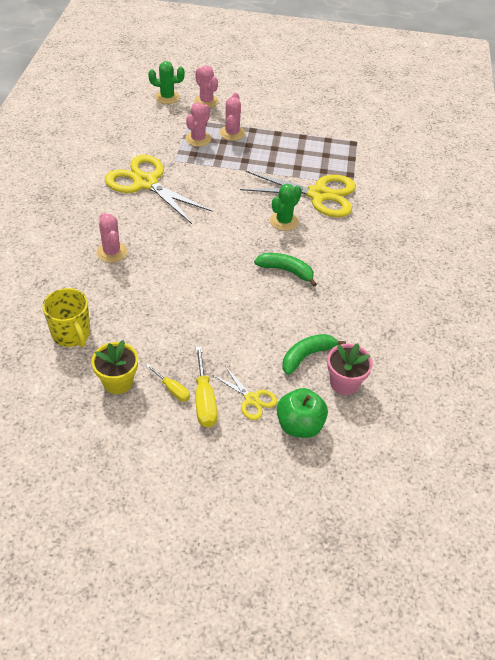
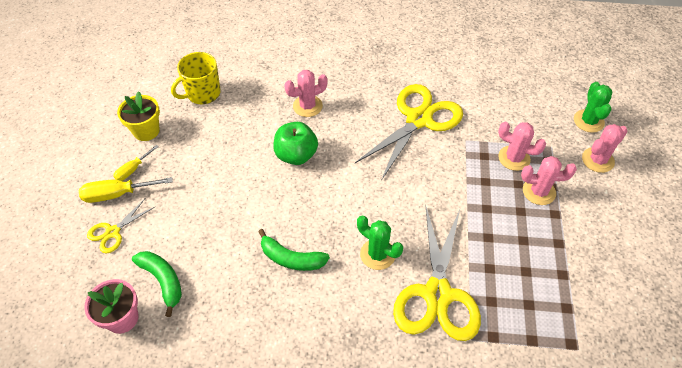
camera: 90 degrees right, 5 degrees up
green banana [254,253,317,287] -> green banana turned 90 degrees clockwise [258,229,330,271]
green apple [277,388,328,438] -> green apple moved to [273,122,318,165]

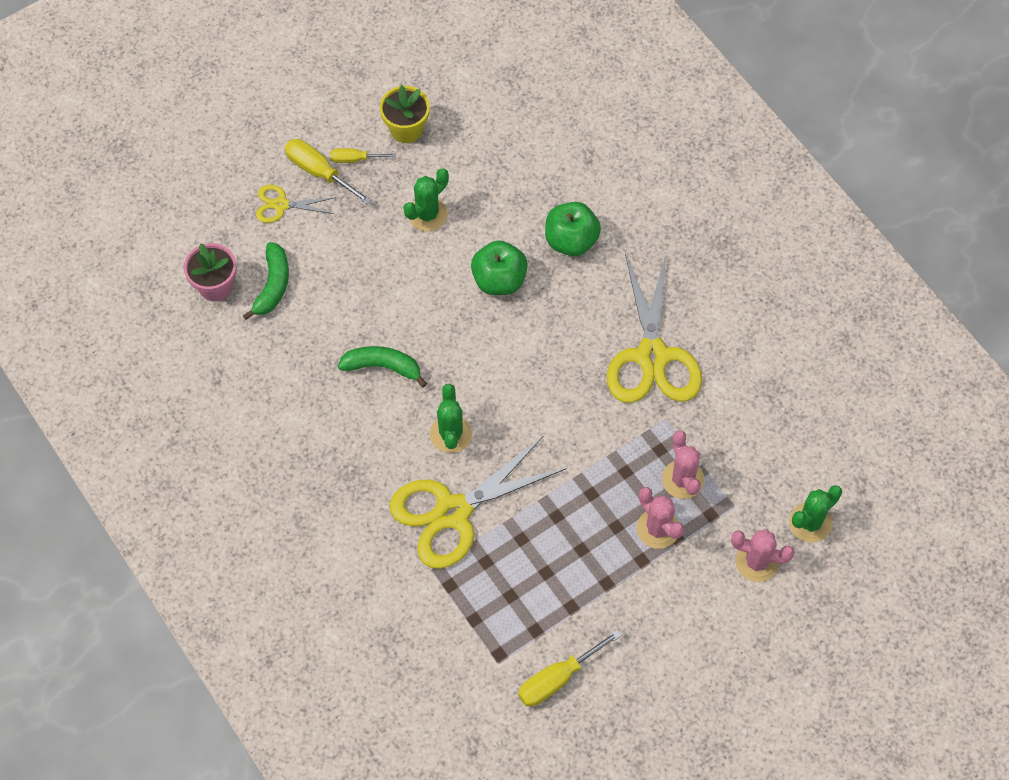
camera: 50 degrees right, 10 degrees up
yellow mug [171,52,221,104] -> none
green banana [258,229,330,271] -> green banana turned 120 degrees clockwise [338,346,427,388]
pink cactus [284,70,328,117] -> green apple [545,202,601,256]
yellow scissors [355,84,463,180] -> yellow scissors turned 90 degrees clockwise [607,254,702,403]
none -> green cactus [403,168,449,231]
none -> yellow screwdriver [518,630,622,707]

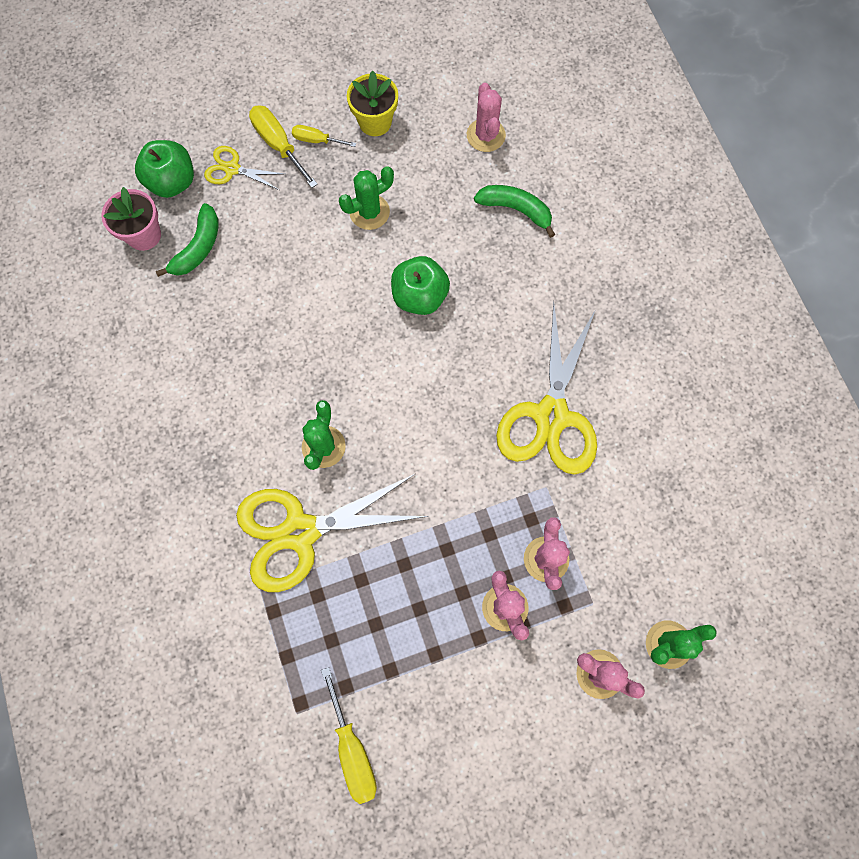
camera: 15 degrees right, 10 degrees up
green banana [338,346,427,388] -> green banana moved to [474,185,555,238]
yellow screwdriver [518,630,622,707] -> yellow screwdriver turned 90 degrees counterclockwise [321,667,377,804]
green apple [545,202,601,256] -> green apple moved to [135,140,194,198]
none -> pink cactus [467,83,506,152]

